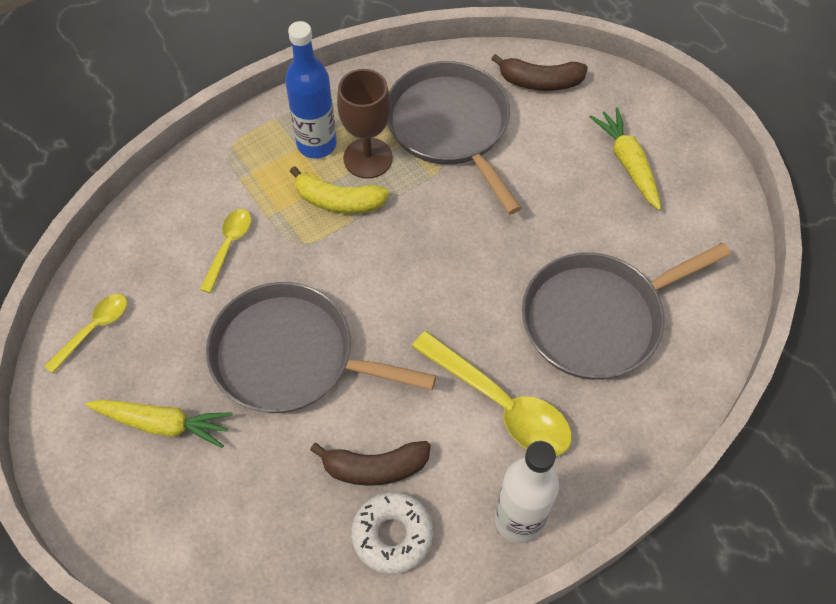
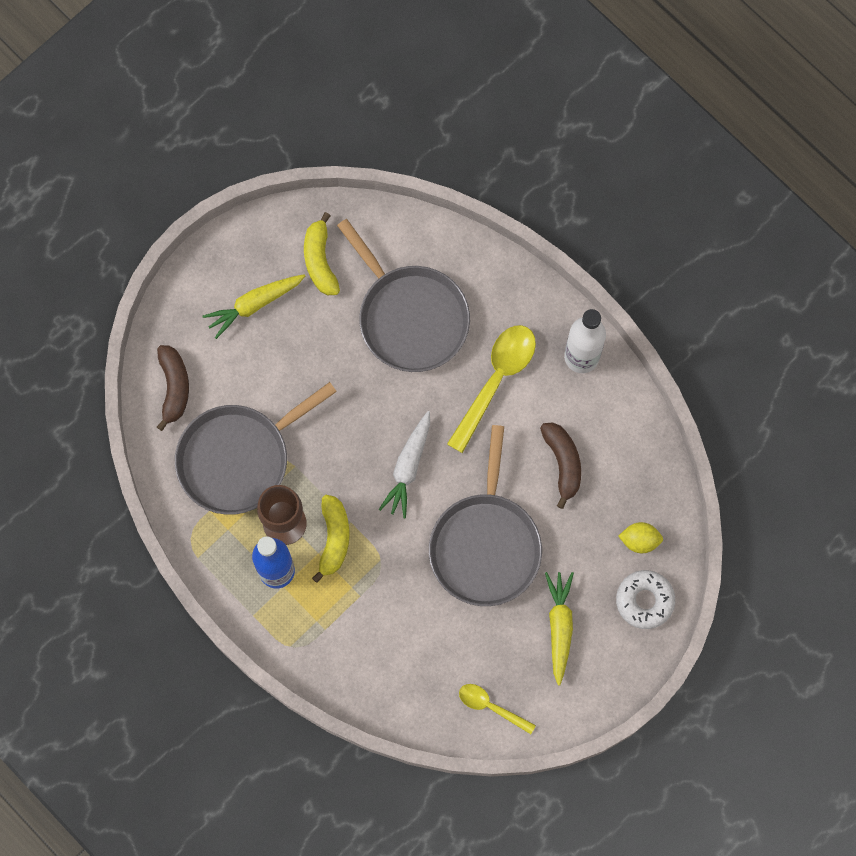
camera: 100 degrees left, 15 degrees up
yellow spoon [200,209,251,293] -> none
white donut [351,492,433,574] -> white donut moved to [616,570,675,629]
none -> yellow banana [304,212,340,295]
none -> white carrot [379,411,430,518]
none -> yellow lemon [618,522,663,553]

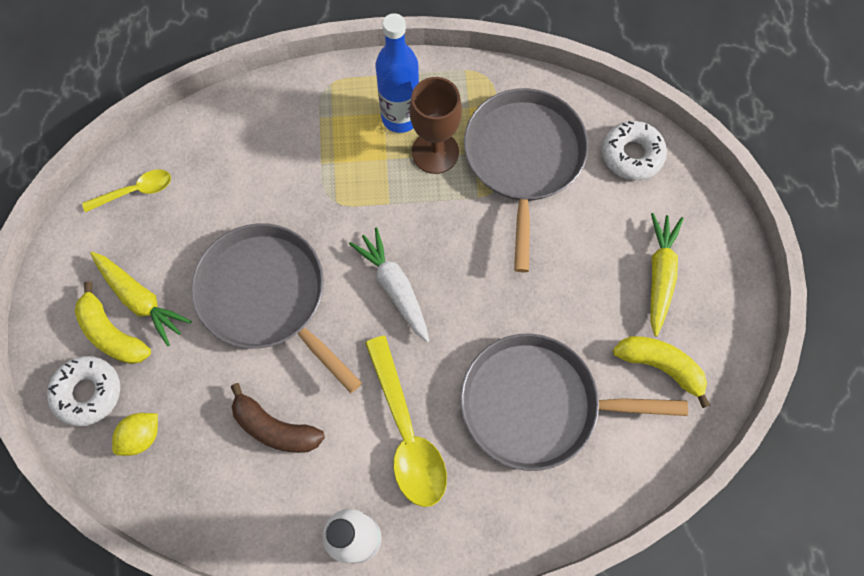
camera: 130 degrees right, 5 degrees down
brown banana [157,345,189,431] -> white donut [602,121,667,180]
yellow banana [312,495,350,583] -> yellow banana moved to [75,281,151,364]

